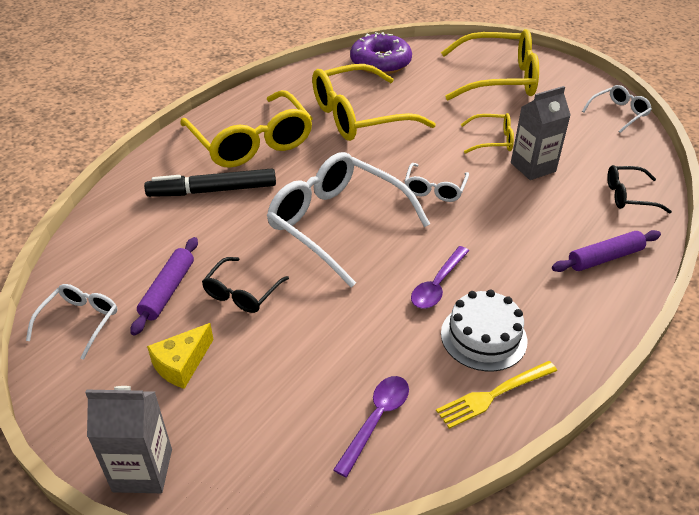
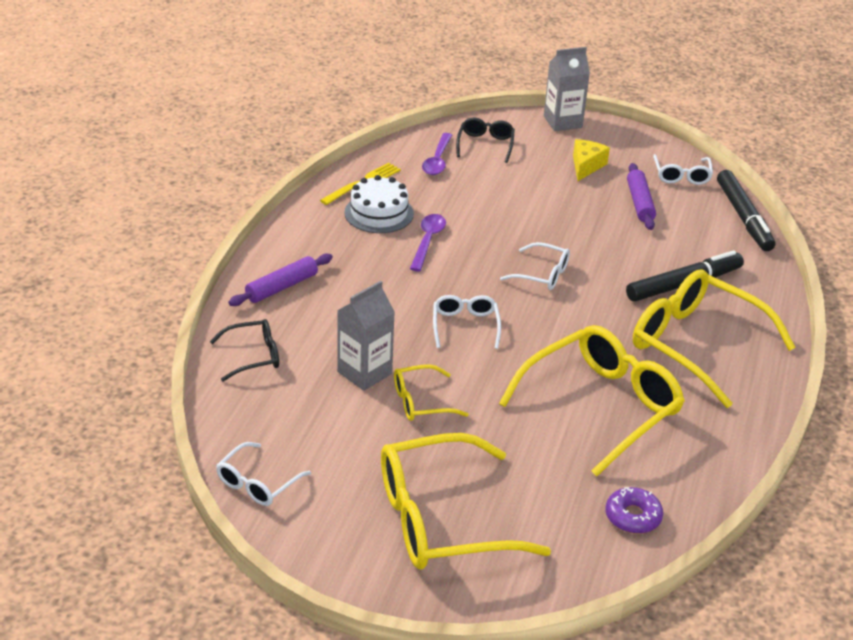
camera: 160 degrees right, 5 degrees down
black glasses [202,257,289,313] -> black glasses moved to [456,117,515,163]
white glasses [267,152,430,288] -> white glasses [500,242,570,290], size x0.49
purple donut [350,32,412,74] -> purple donut [605,487,663,534], size x0.57
none -> black marker [717,170,775,251]

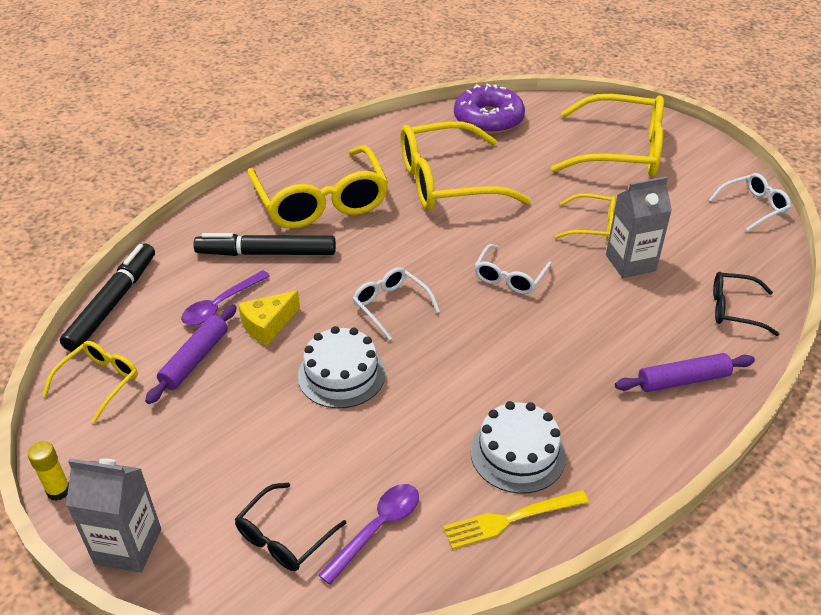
camera: 150 degrees left, 5 degrees up
purple spoon [410,214,446,271] -> purple spoon moved to [181,270,270,325]
yellow cheese [573,139,610,181] -> yellow cheese moved to [238,290,300,346]
purple donut [605,487,663,534] -> purple donut [454,84,525,134], size x1.75
white glasses [653,154,713,185] -> yellow glasses [42,341,138,423]
none -> yellow glue stick [28,441,69,501]
none -> white cake [298,326,385,408]

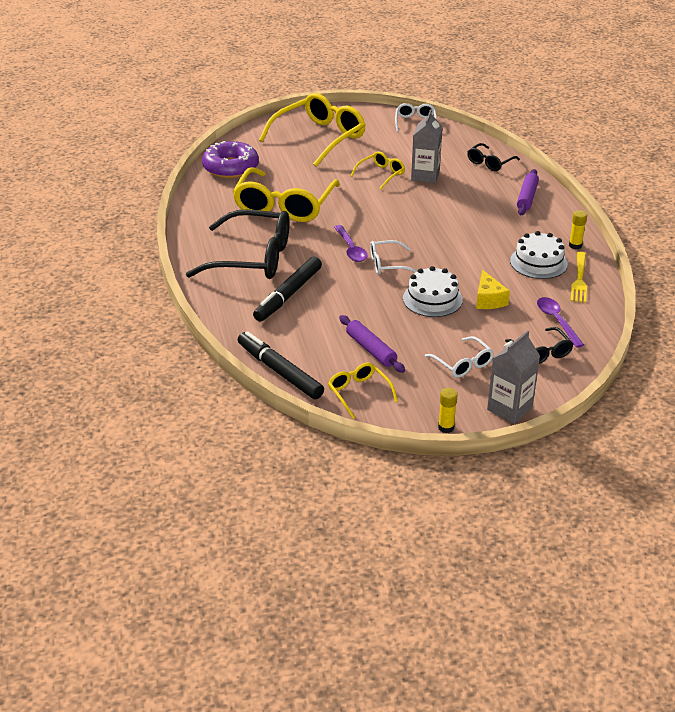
camera: 60 degrees left, 5 degrees down
purple spoon [181,270,270,325] -> purple spoon moved to [334,225,367,262]
yellow cheese [238,290,300,346] -> yellow cheese moved to [476,270,510,309]
yellow glasses [247,145,388,229] -> black glasses [186,209,290,279]
white glasses [474,244,552,294] -> white glasses moved to [425,336,494,378]
none -> yellow glue stick [569,210,587,249]

